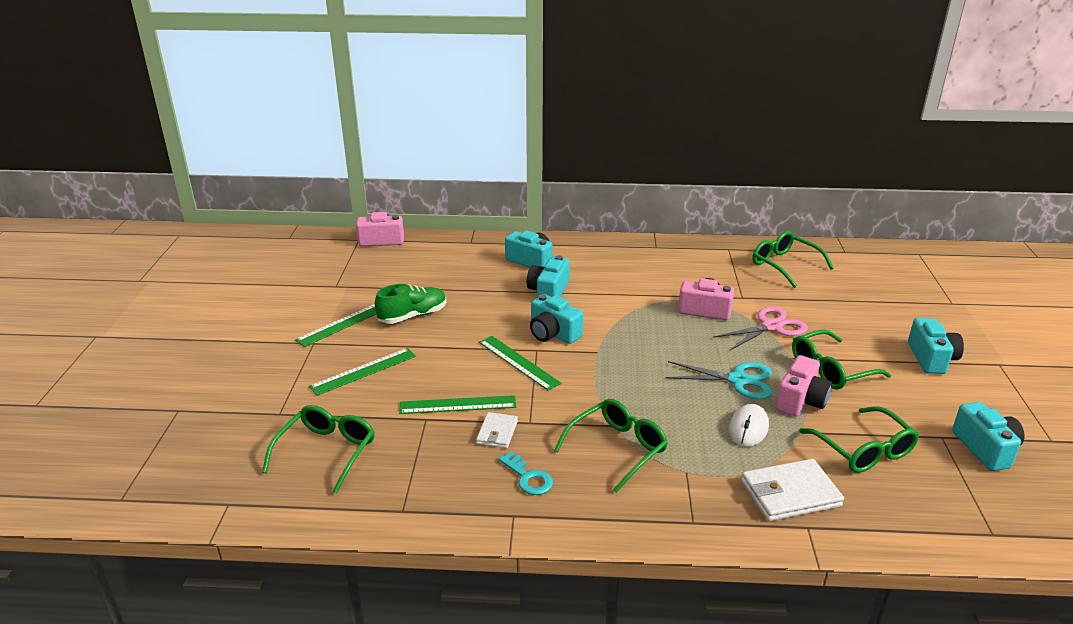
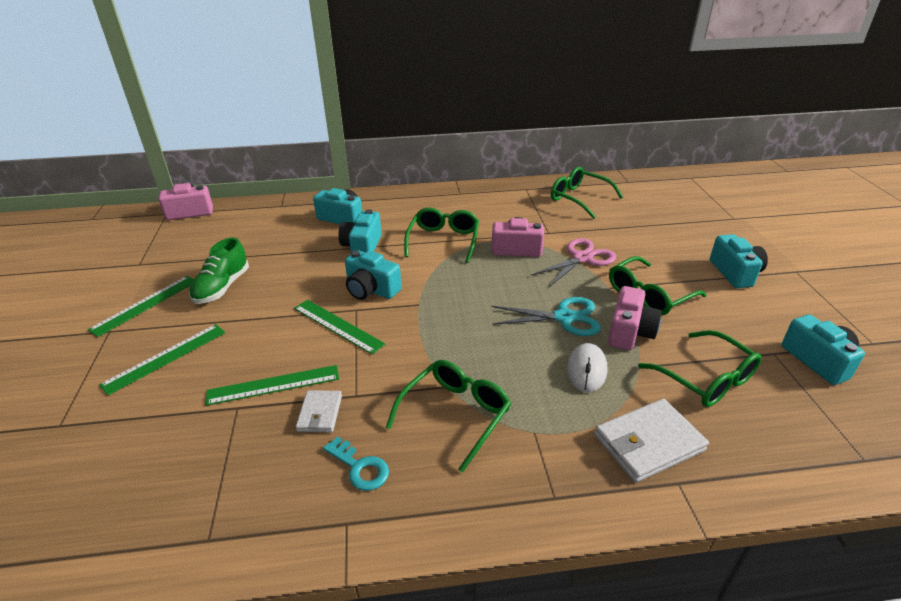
camera: 10 degrees left, 5 degrees up
green glasses [262,405,375,494] -> green glasses moved to [404,208,479,263]
green shoe [375,284,447,324] -> green shoe turned 150 degrees clockwise [189,238,249,304]

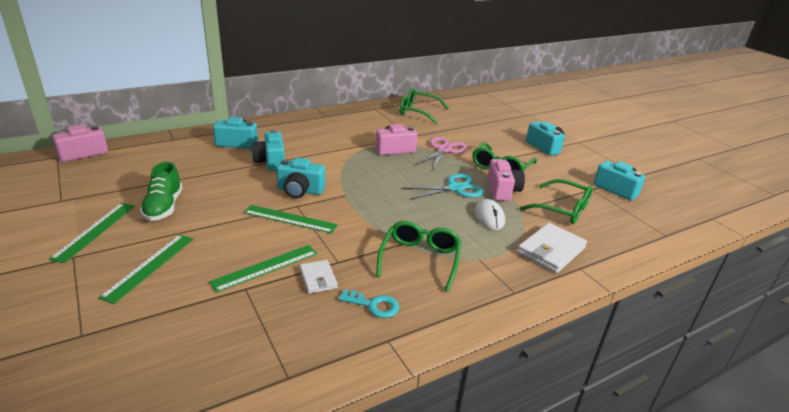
camera: 25 degrees left, 5 degrees down
green glasses [404,208,479,263] -> none

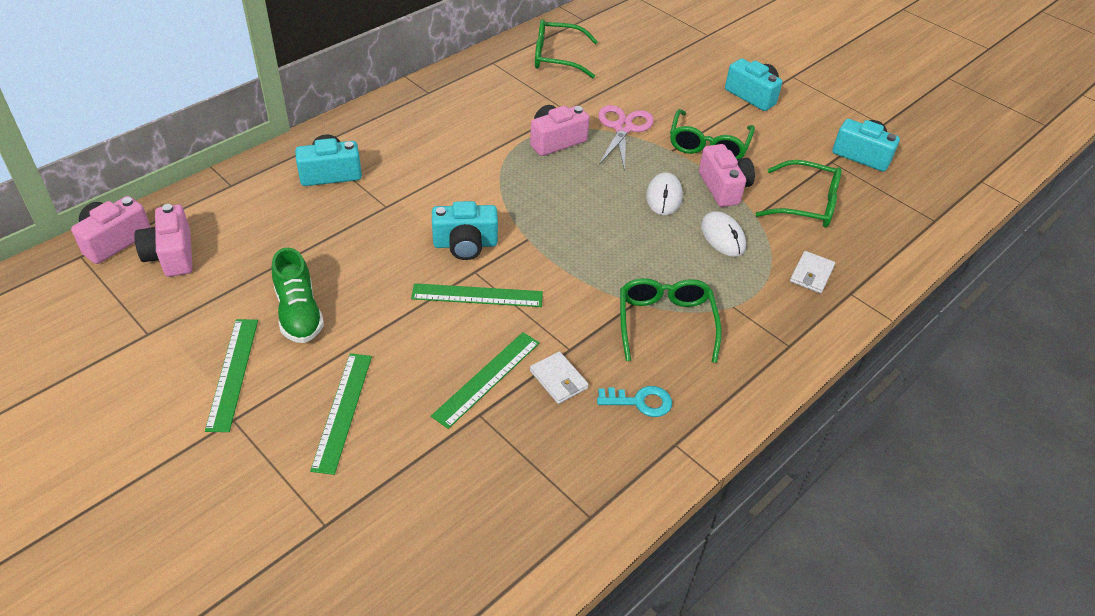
camera: 15 degrees left, 15 degrees up
turquoise camera [252,130,285,171] -> none
turquoise scissors [402,174,484,200] -> white mouse [646,172,683,215]
white wallet [517,223,587,273] -> white wallet [790,251,835,293], size x0.58
none -> pink camera [134,204,193,277]

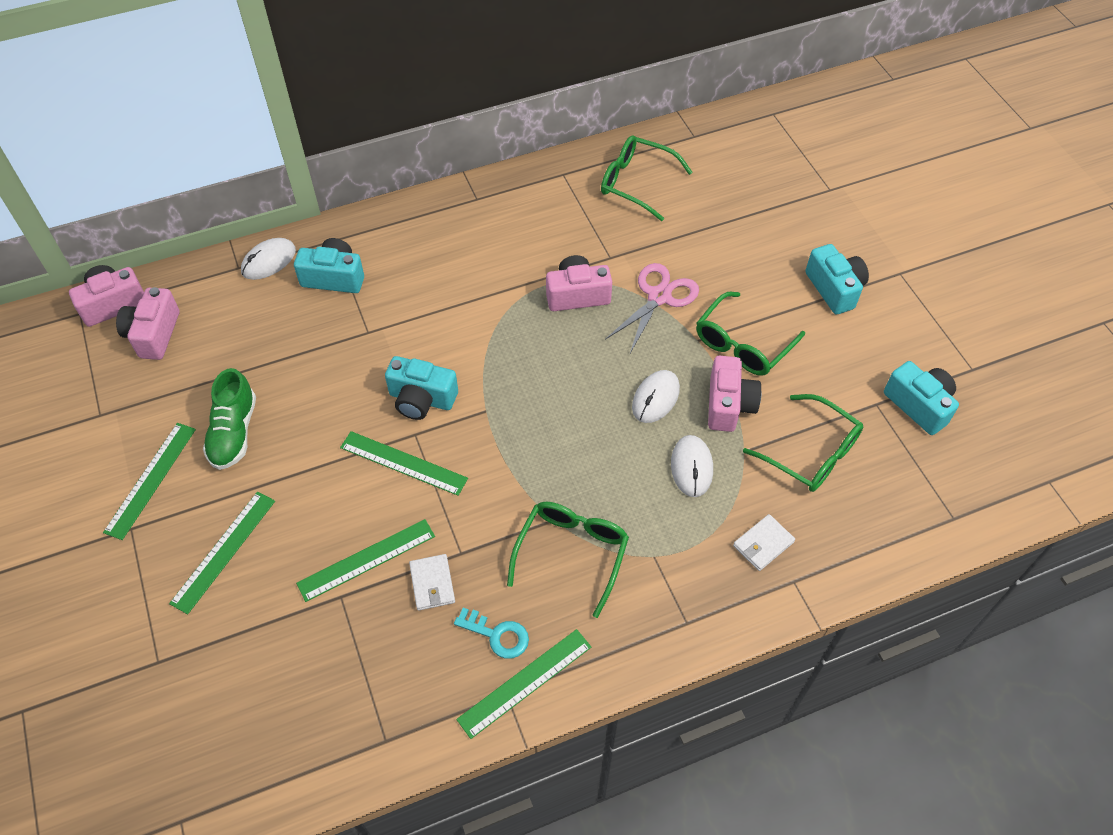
camera: 25 degrees right, 10 degrees up
none -> white mouse [241,238,296,280]
none -> green ruler [456,629,591,739]

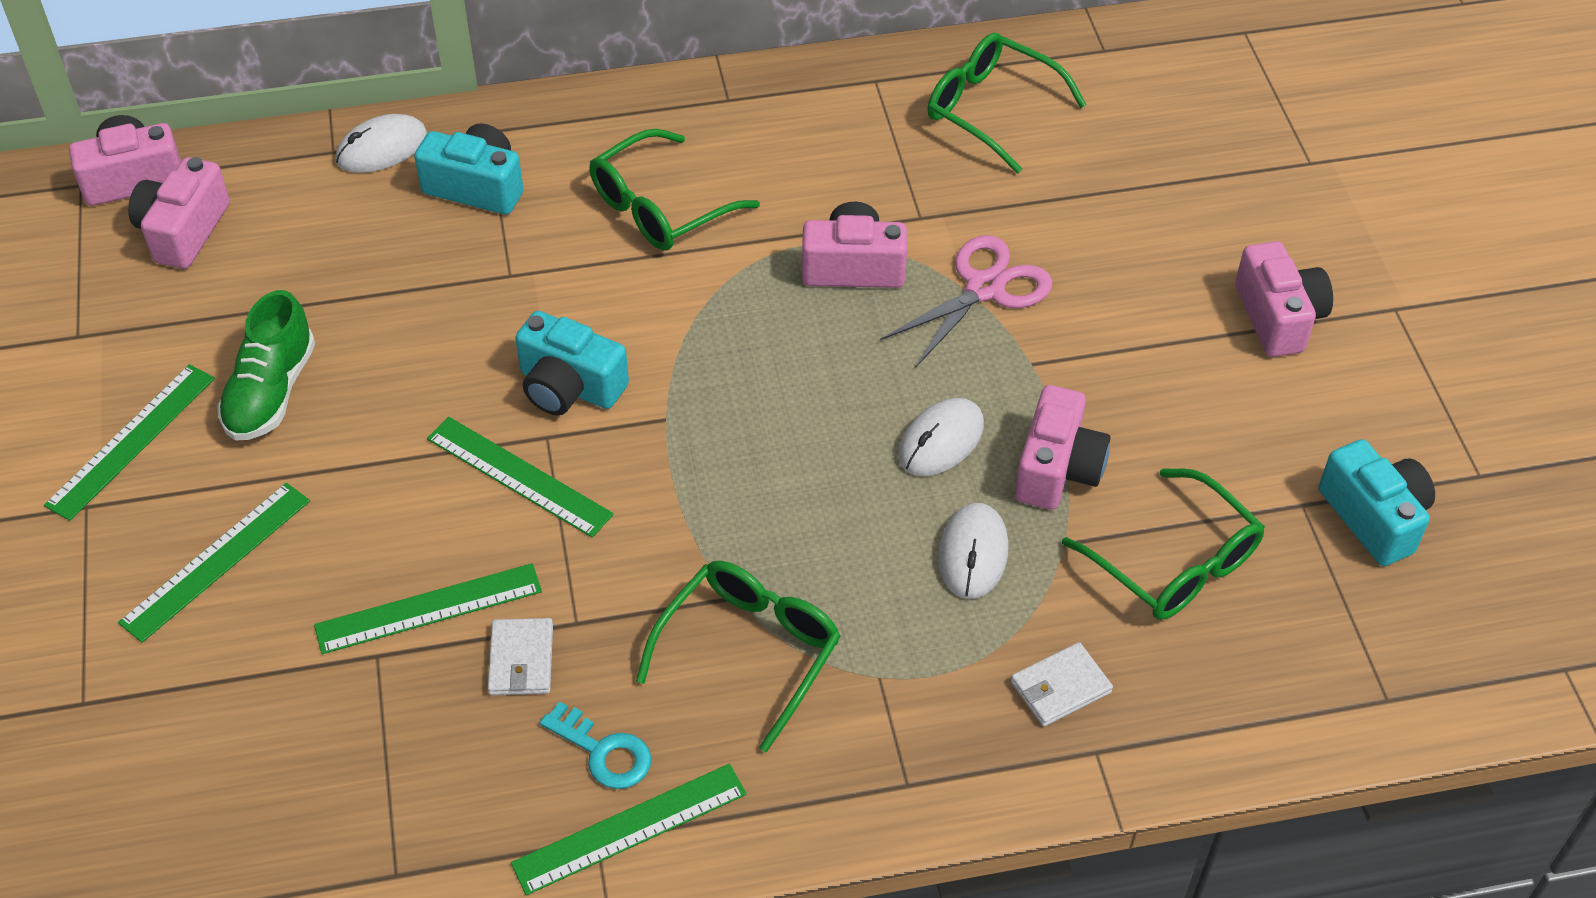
camera: 10 degrees right, 5 degrees down
green glasses [696,292,805,376] -> green glasses moved to [589,129,760,251]
turquoise camera [805,244,869,314] -> pink camera [1235,241,1333,357]

